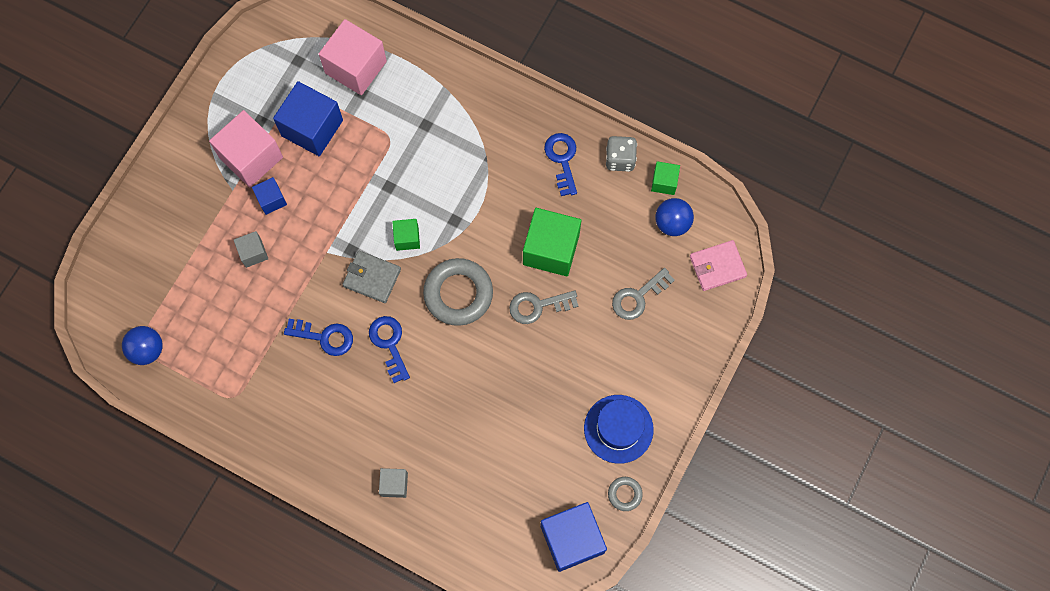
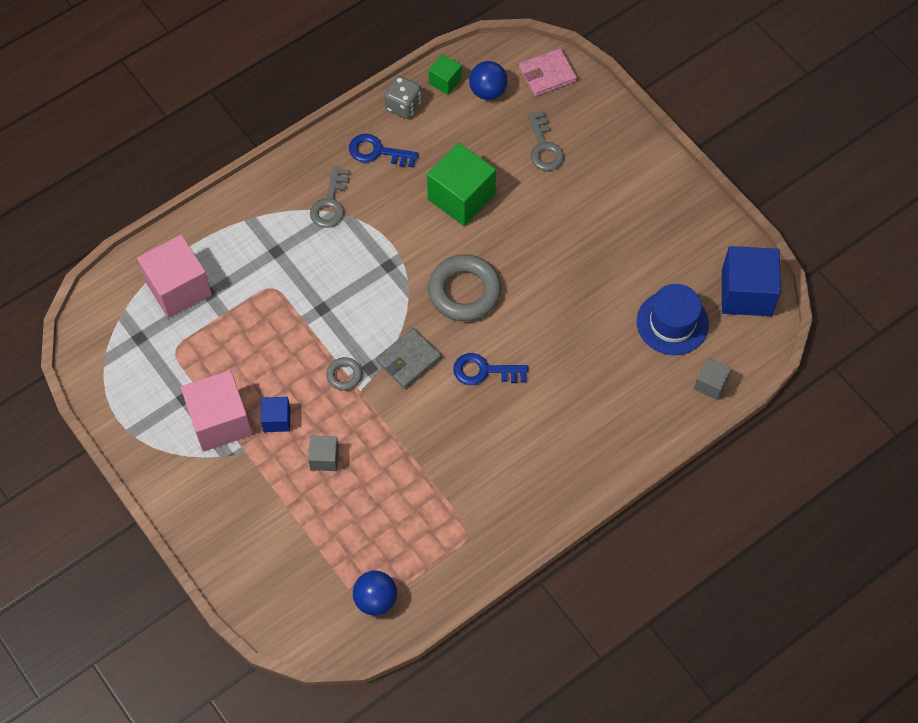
camera: 65 degrees left, 10 degrees down
blue cube [273,81,343,156] -> none
blue key [284,319,353,356] -> none
grey cube [379,468,408,498] -> grey cube moved to [694,358,732,400]
green cube [392,219,420,251] -> none
grey key [509,290,579,324] -> grey key moved to [310,166,350,228]
blue hat [584,395,654,464] -> blue hat moved to [637,284,709,355]
grey ring [608,477,643,511] -> grey ring moved to [326,357,362,391]
pink wallet [690,240,747,291] -> pink wallet turned 60 degrees clockwise [519,48,577,96]

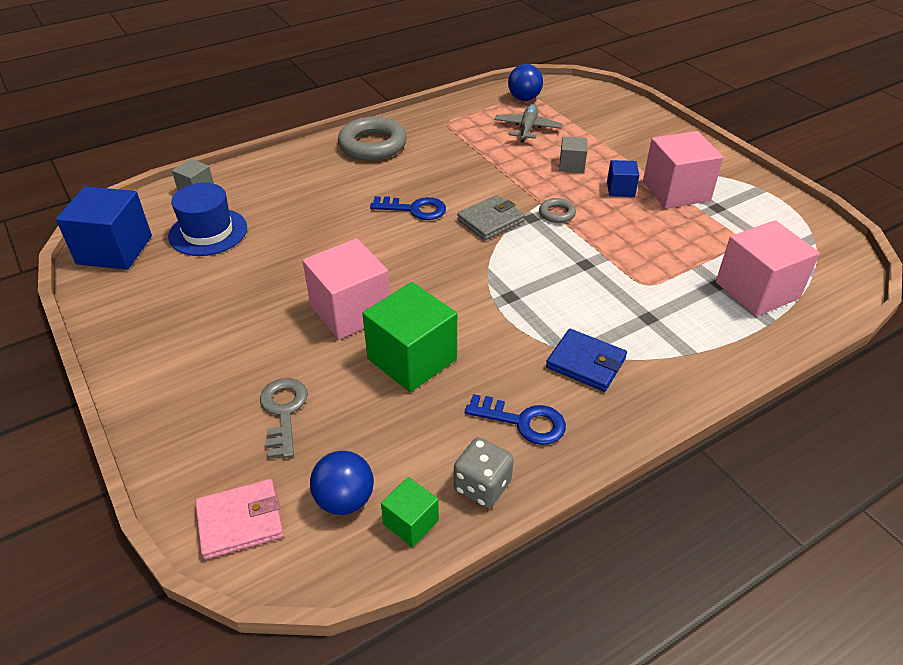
camera: 175 degrees left, 20 degrees down
grey key [310,166,350,228] -> blue wallet [546,329,627,392]
grey ring [428,254,501,322] -> grey ring moved to [338,117,407,161]
none -> pink cube [302,238,390,339]
none -> grey plane [495,104,562,143]

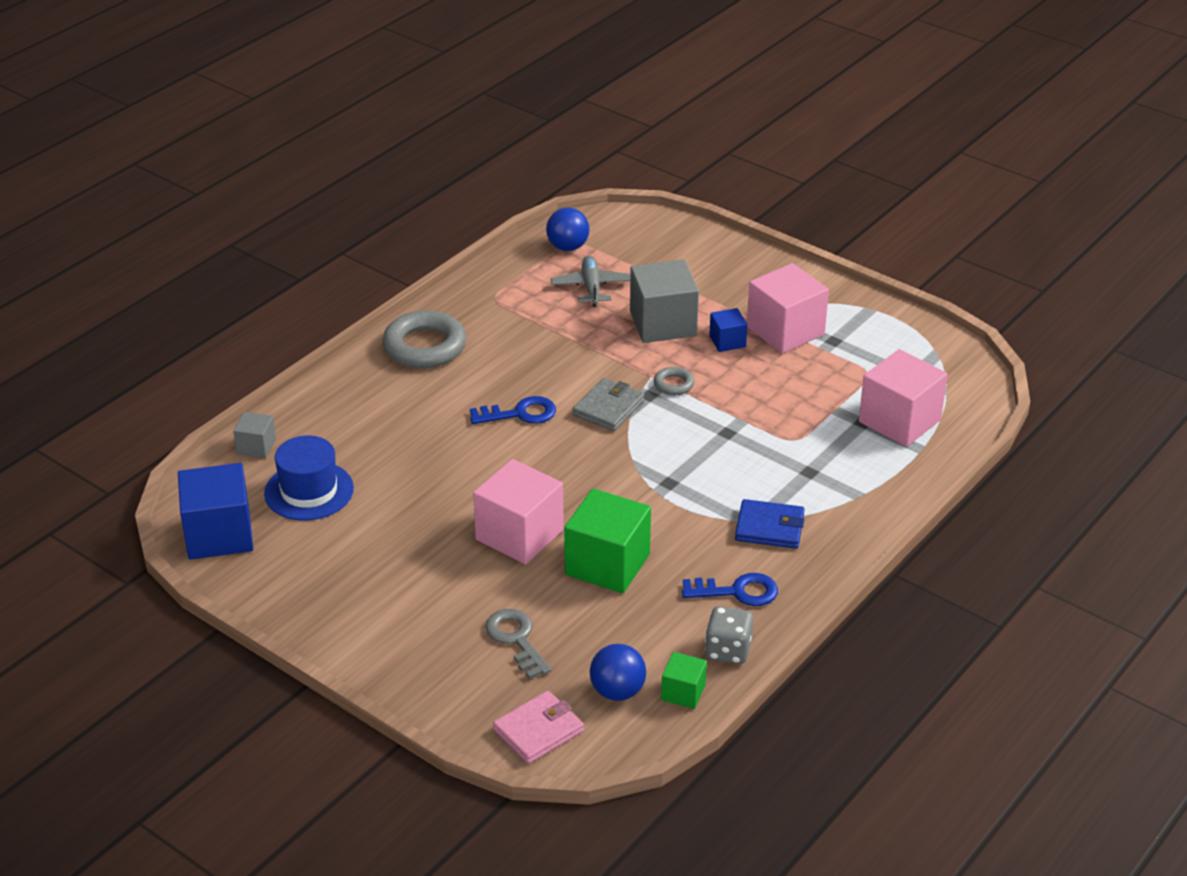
camera: 20 degrees left, 5 degrees down
grey cube [559,137,587,173] -> grey cube [630,259,699,343], size x1.96

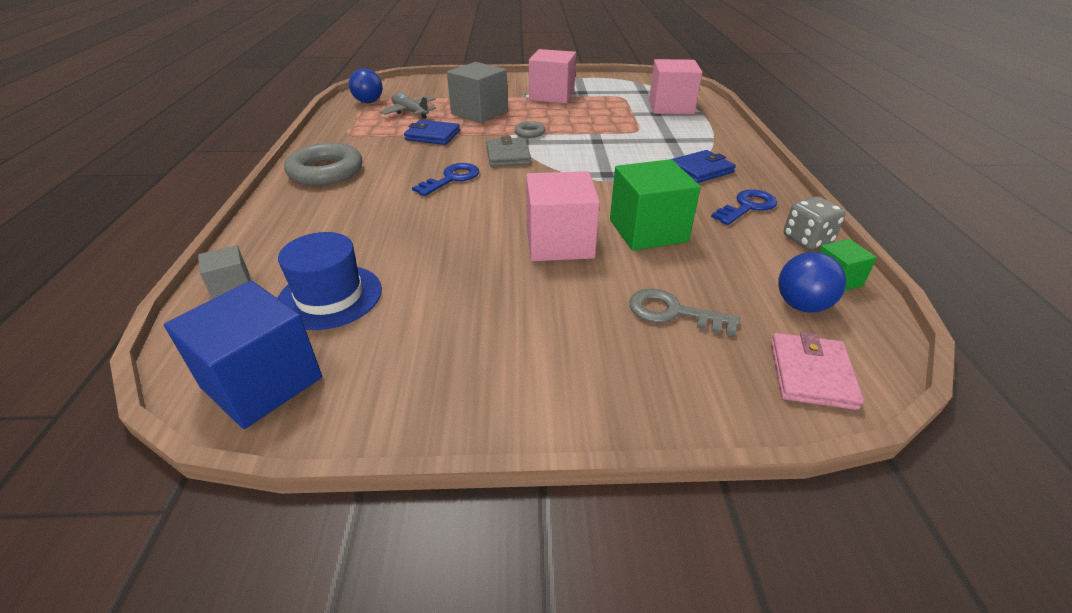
camera: 40 degrees left, 0 degrees up
blue cube [709,308,747,352] -> none
none -> blue wallet [404,120,460,145]

